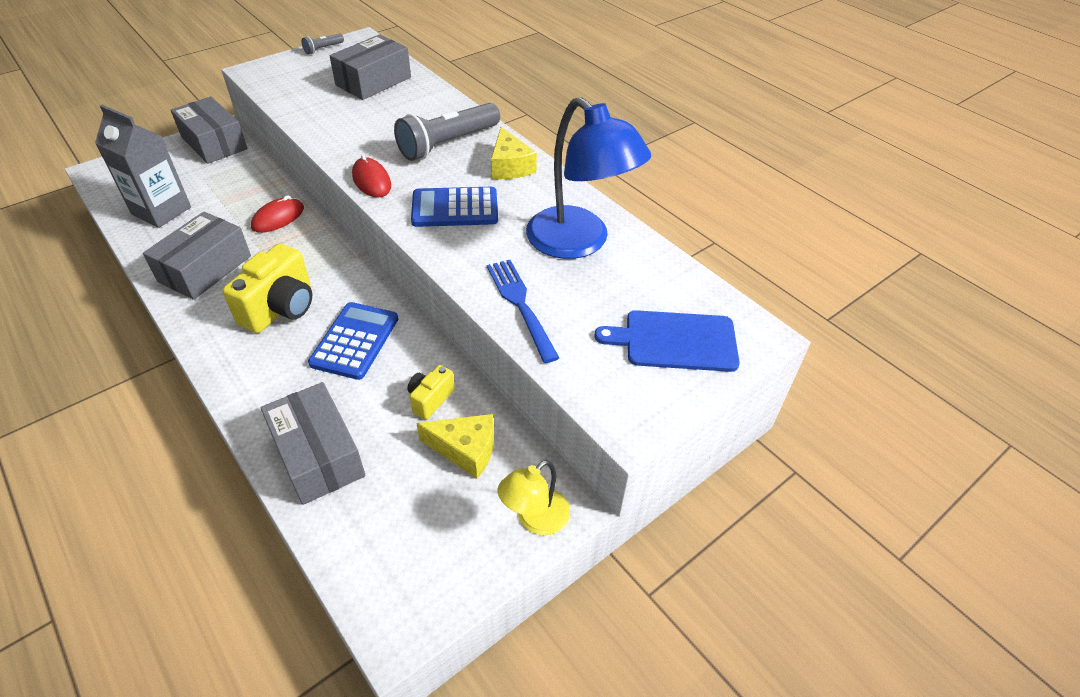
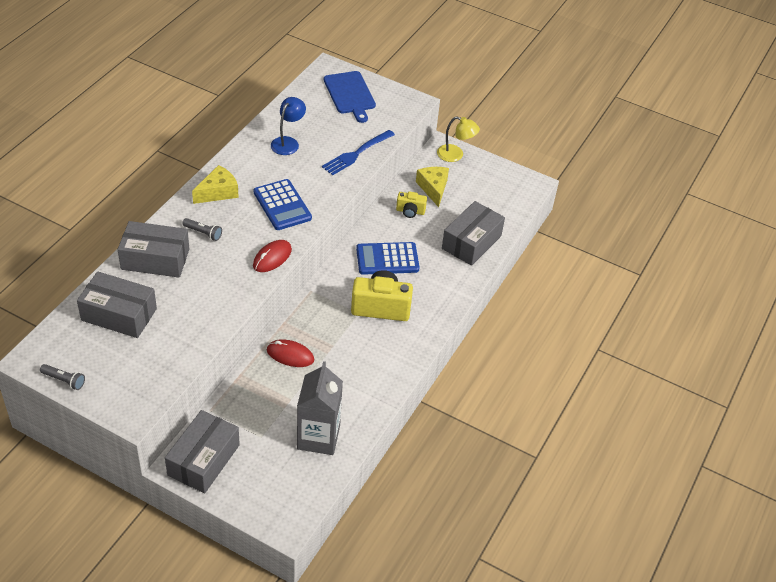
camera: 115 degrees left, 0 degrees up
grey box [143,211,251,300] -> grey box moved to [118,221,189,278]
grey flashlight [394,103,500,161] -> grey flashlight [182,218,222,241], size x0.45
blue lamp [526,97,651,259] -> blue lamp [271,97,306,155], size x0.52

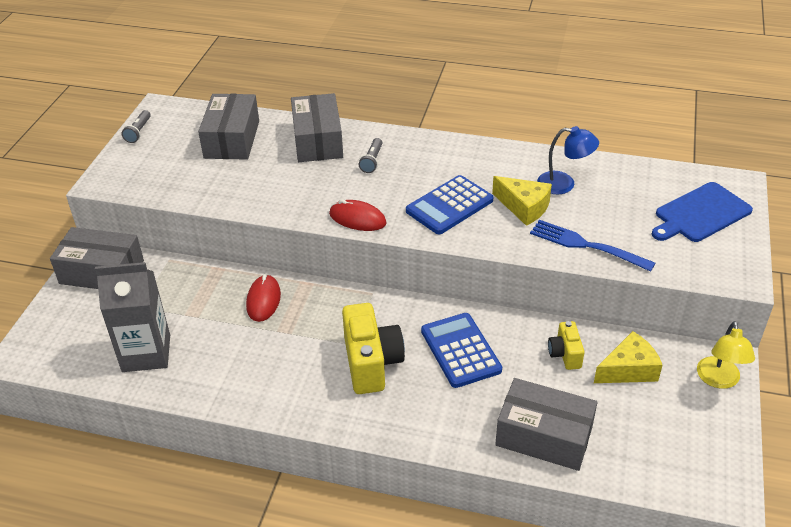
camera: 80 degrees right, 5 degrees down
yellow cheese [192,165,239,204] -> yellow cheese moved to [492,176,552,226]

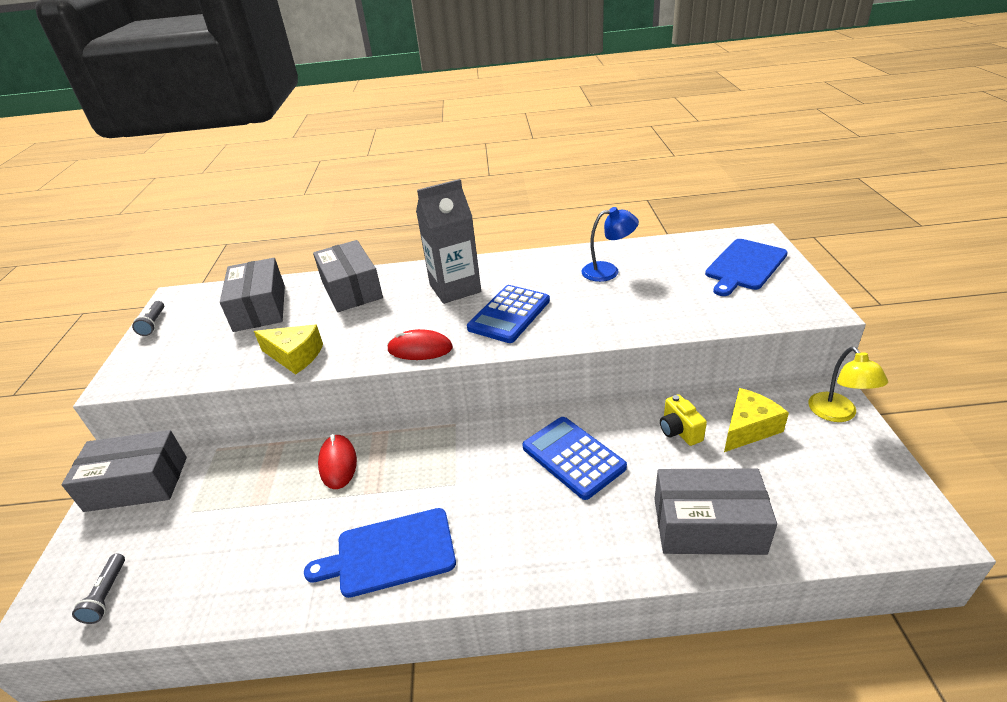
camera: 15 degrees left, 5 degrees down
grey carton [95,262,170,372] -> grey carton moved to [416,179,481,304]
yellow camera [342,303,405,394] -> none
grey flashlight [359,138,382,173] -> grey flashlight moved to [72,553,125,624]
yellow cheese [492,176,552,226] -> yellow cheese moved to [254,325,323,375]
blue fork [530,220,655,272] -> none
none -> blue cutting board [304,508,456,598]

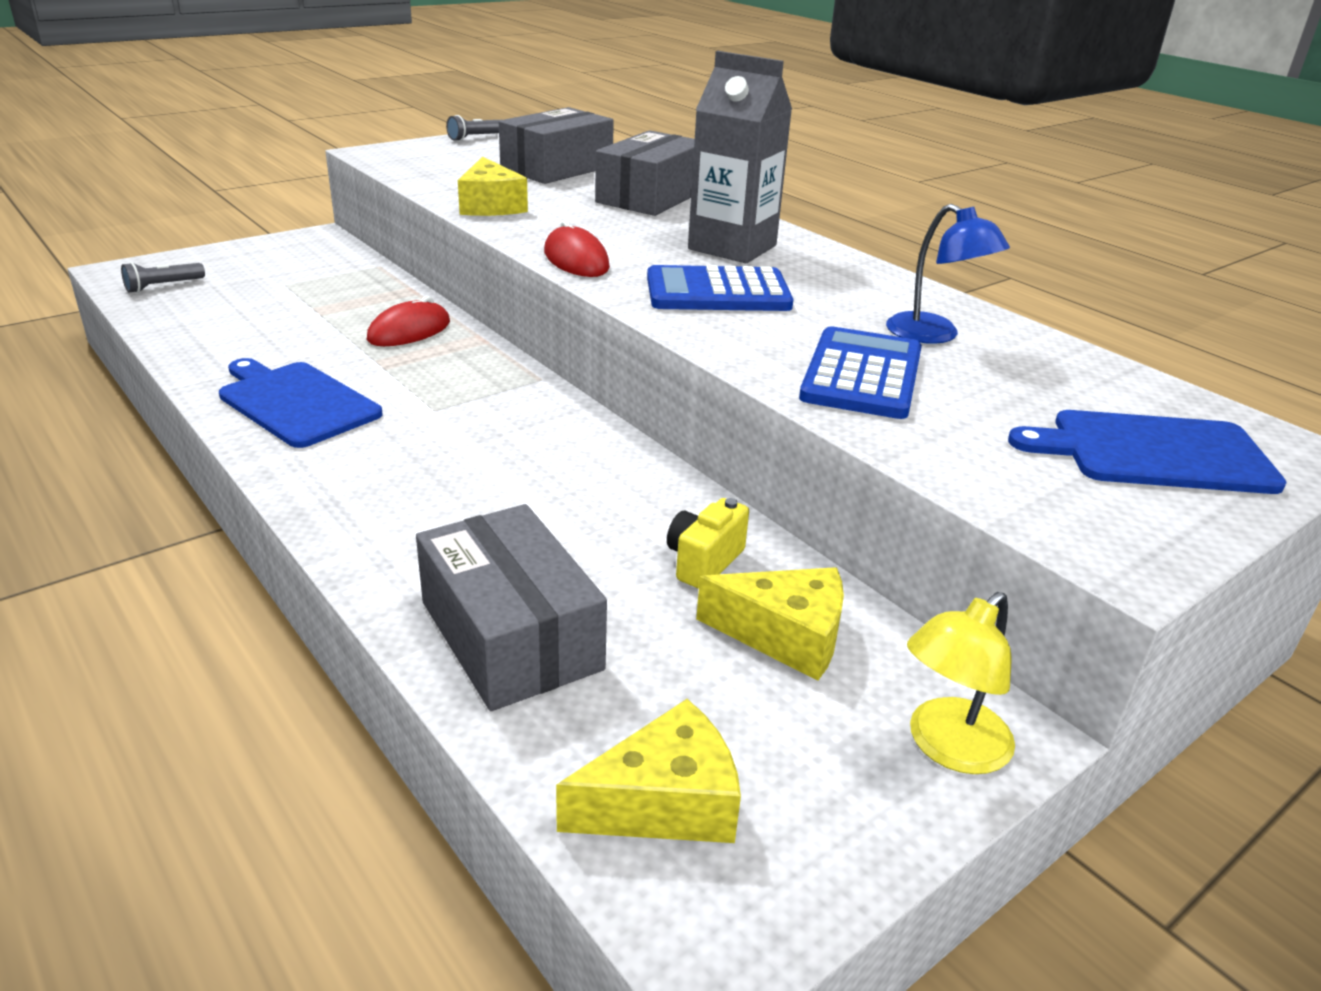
camera: 50 degrees right, 5 degrees down
grey box [61,430,187,512] -> none
blue calculator [522,417,627,500] -> blue calculator moved to [799,326,922,419]
none -> yellow cheese [556,699,741,843]

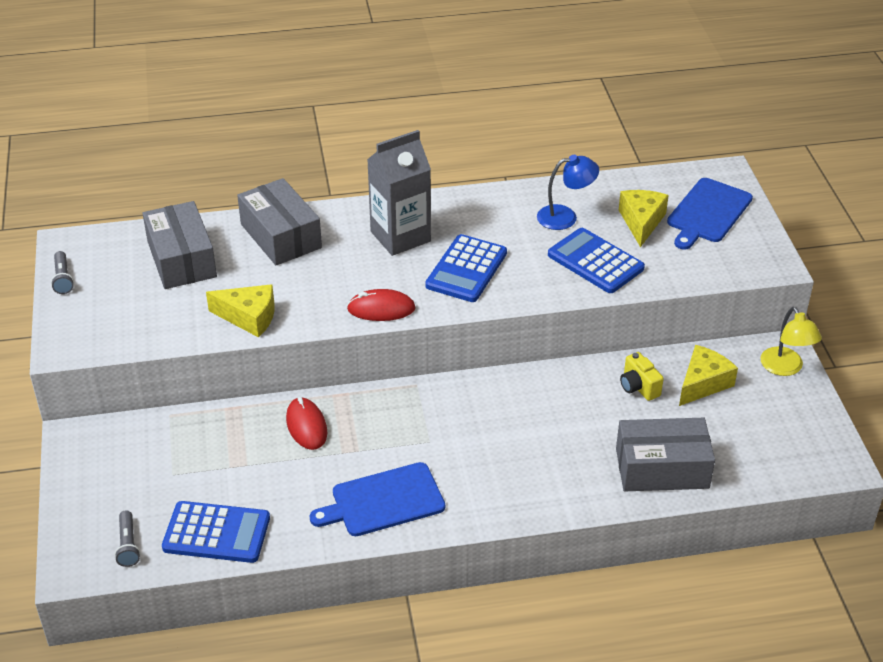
camera: 60 degrees left, 10 degrees up
yellow cheese [556,699,741,843] -> yellow cheese moved to [619,190,669,247]
none -> blue calculator [162,501,270,563]

